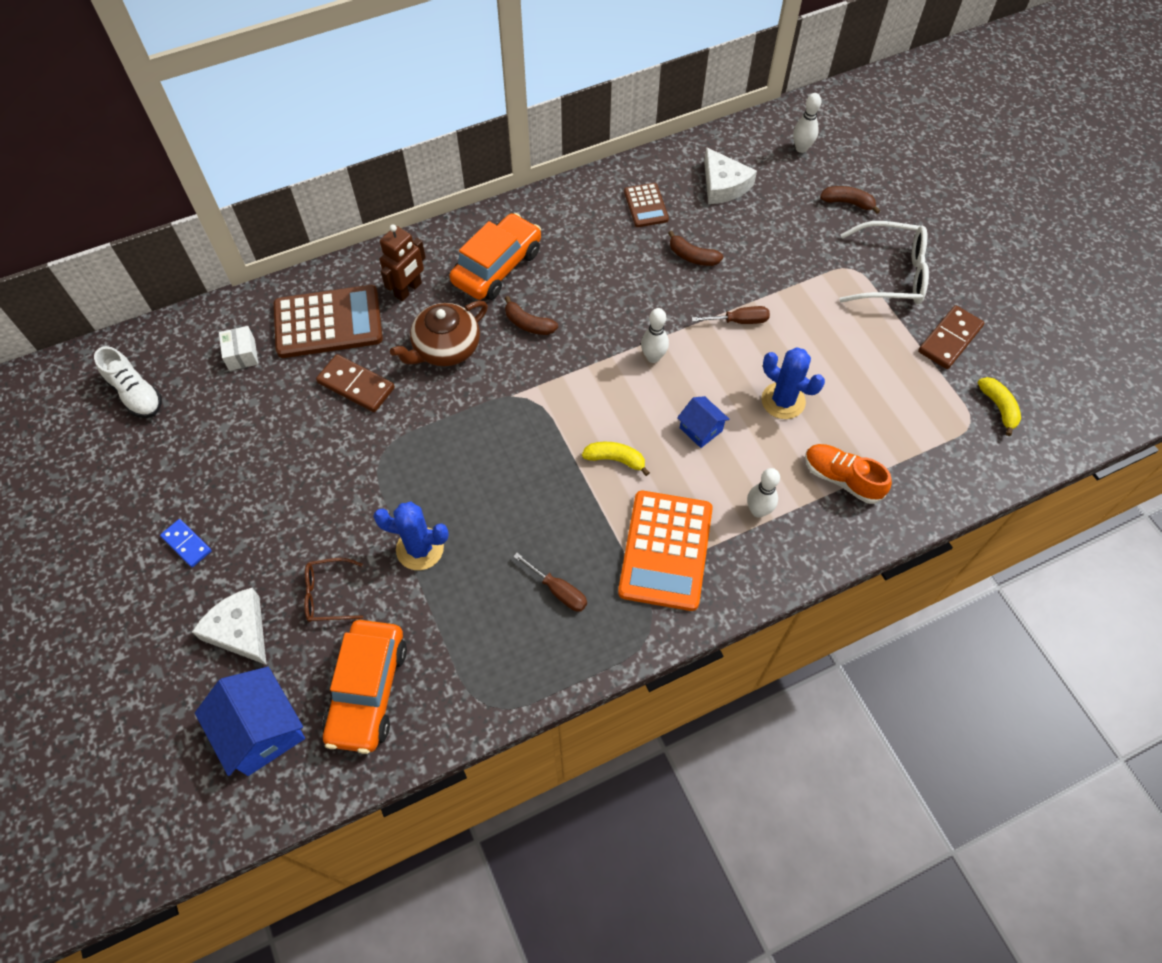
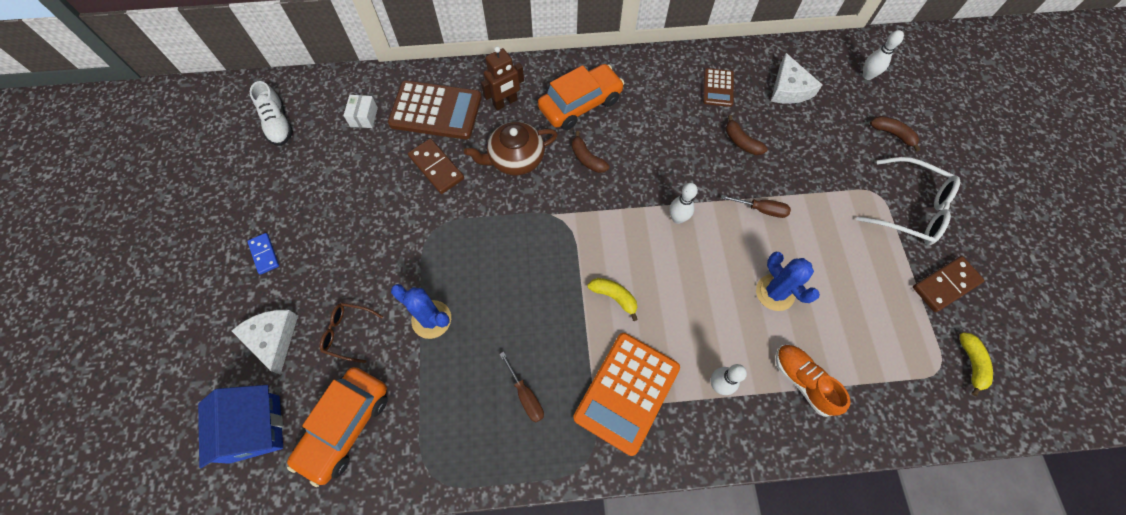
camera: 20 degrees right, 5 degrees up
blue house [677,396,730,448] -> none

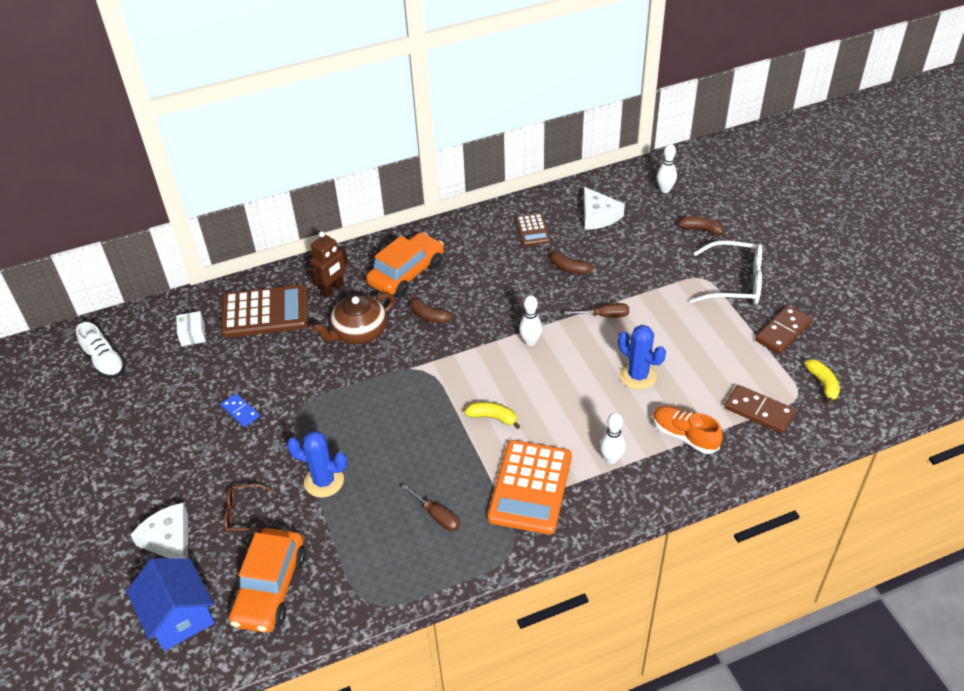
camera: 15 degrees left, 20 degrees down
blue domino [247,233,279,275] -> blue domino moved to [221,393,260,427]
brown domino [408,138,464,194] -> brown domino moved to [725,385,796,434]

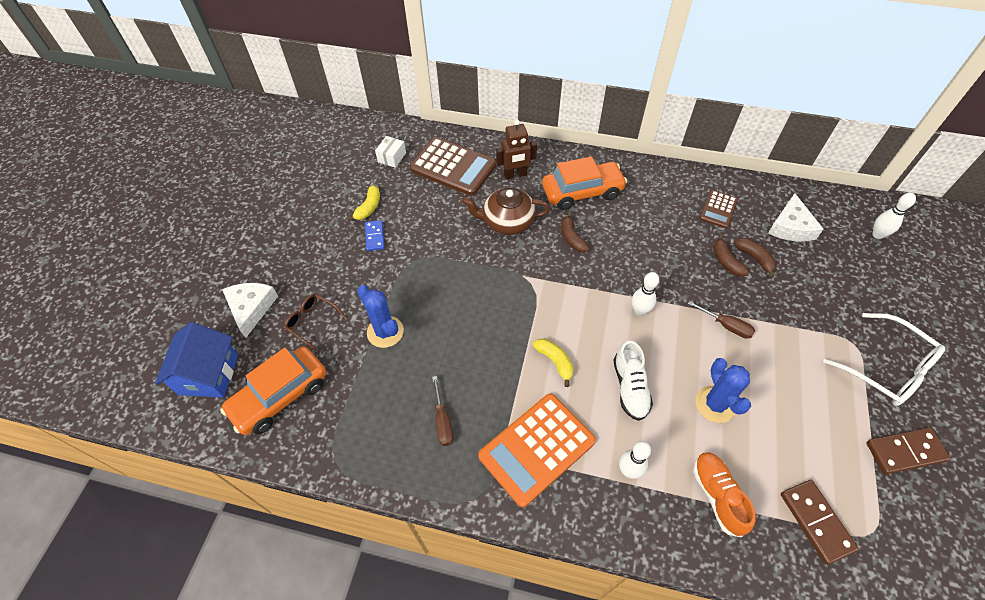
camera: 35 degrees right, 10 degrees up
white shoe [76,322,125,378] -> white shoe moved to [613,341,653,421]
brown banana [678,216,727,237] -> brown banana moved to [734,238,776,278]
yellow banana [804,359,840,405] -> yellow banana moved to [347,185,380,221]

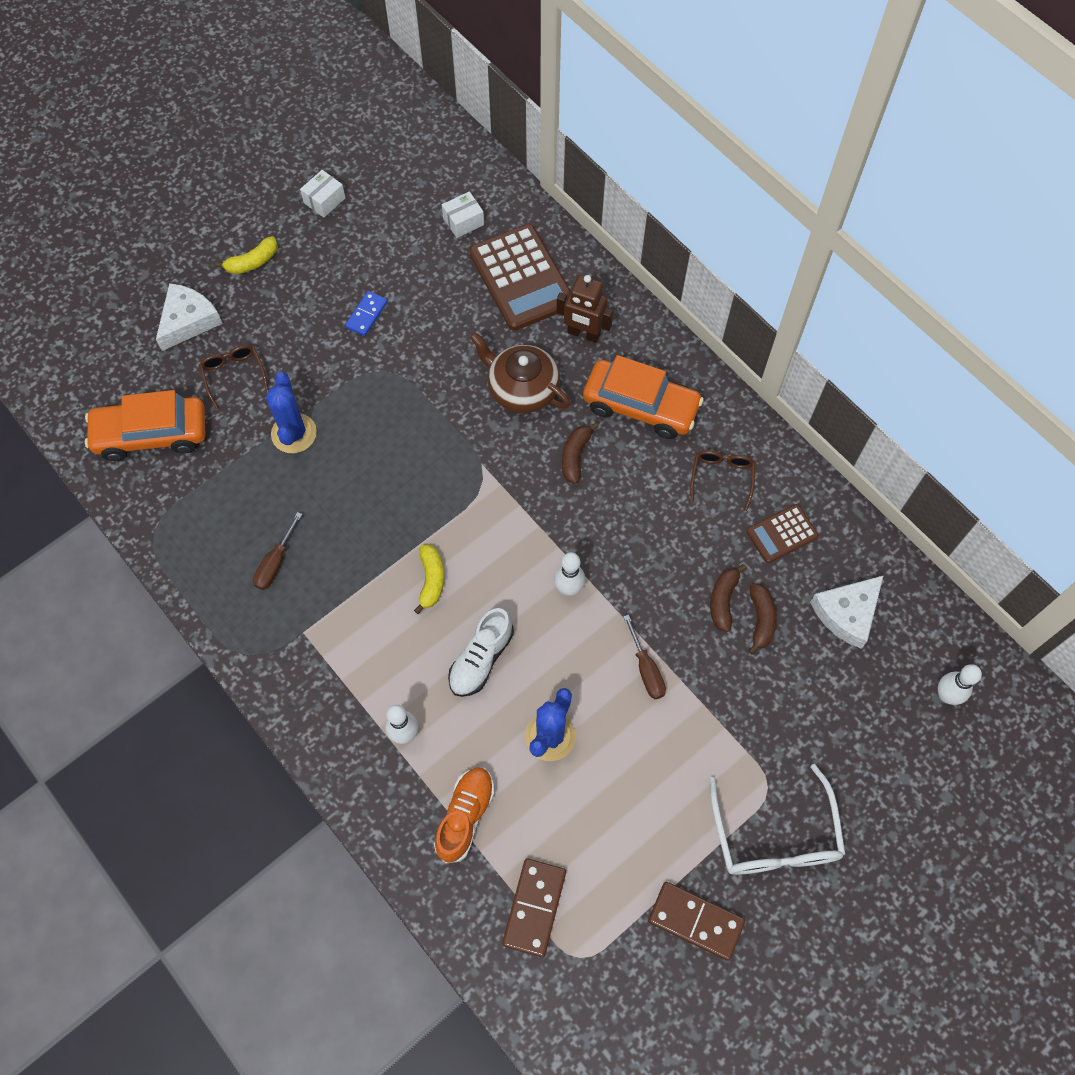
camera: 35 degrees right, 10 degrees up
blue house [155,322,238,398] -> none
yellow banana [347,185,380,221] -> yellow banana moved to [215,236,277,274]
orange calculator [478,393,596,507] -> none
none -> white box [300,170,345,218]
none -> brown glasses [690,450,755,511]

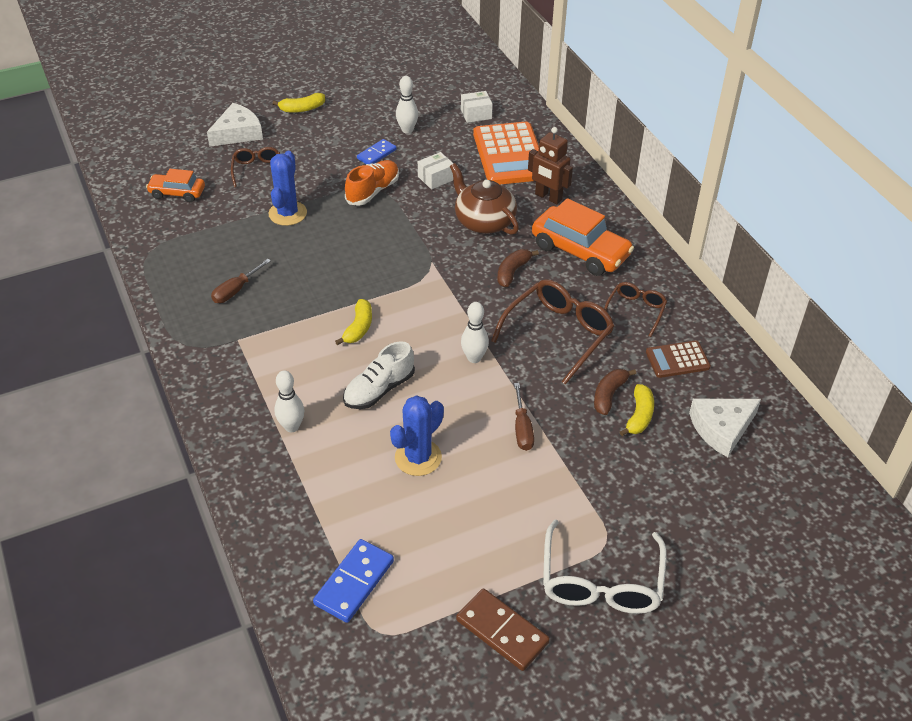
camera: 15 degrees right, 20 degrees down
orange car [85,390,205,461] -> orange car [146,169,205,202], size x0.58
white box [300,170,345,218] -> white box moved to [418,152,454,190]
orange shoe [434,767,494,864] -> orange shoe moved to [345,160,399,206]
brown calculator [469,224,571,331] -> orange calculator [473,122,539,184]
brown domino [502,859,566,957] -> blue domino [313,539,394,623]
brown banana [748,583,777,655] -> yellow banana [620,384,654,436]
white bowling pin [938,664,982,705] -> white bowling pin moved to [396,76,418,134]
none -> brown glasses [491,279,614,385]

